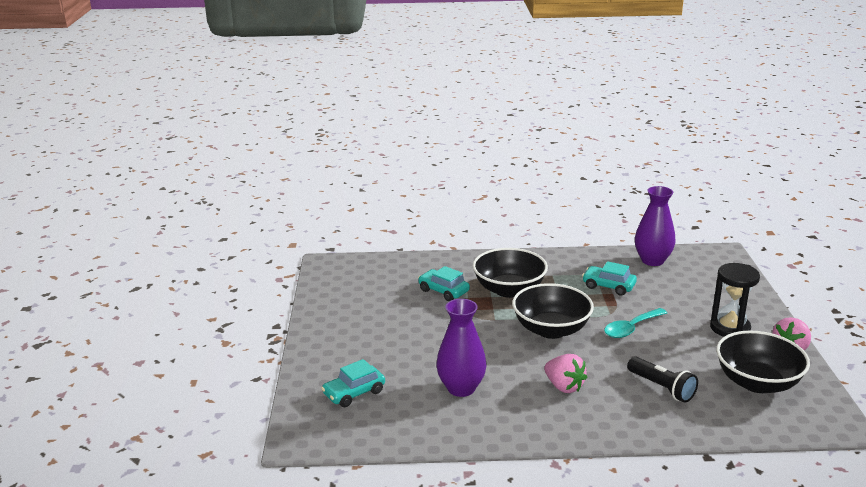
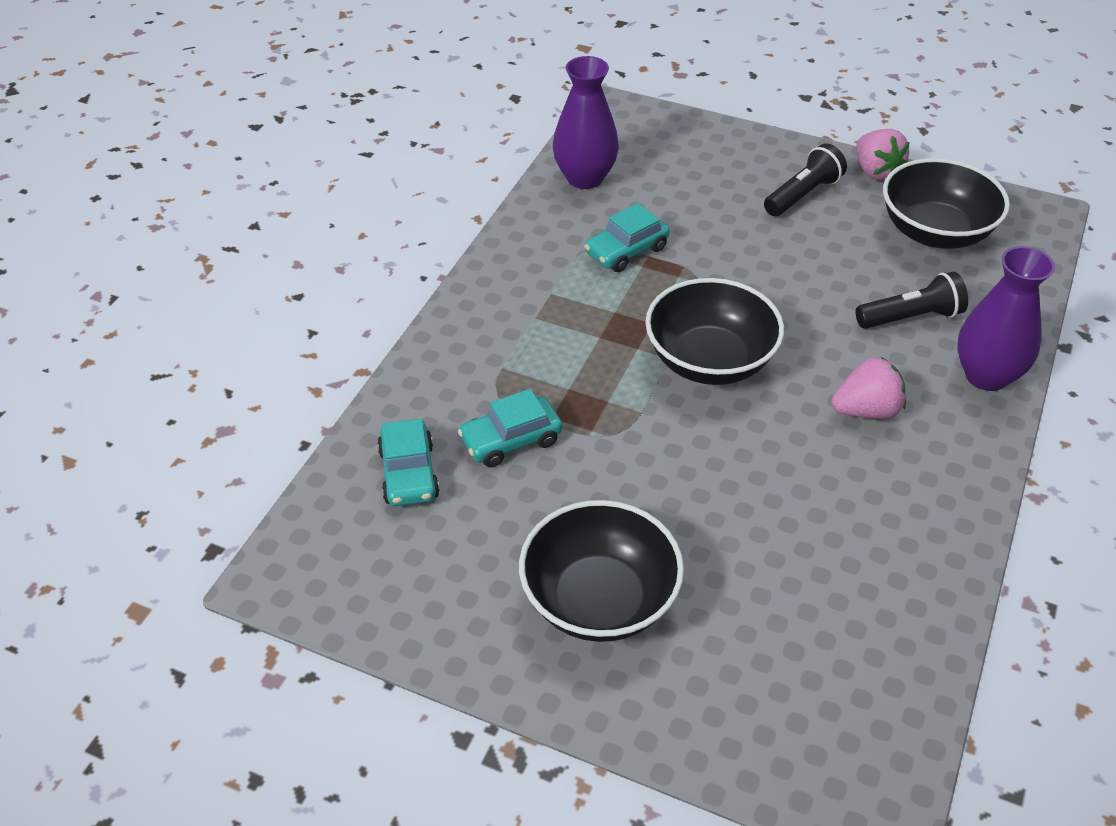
camera: 65 degrees left, 20 degrees up
turquoise car [321,359,385,407] -> turquoise car moved to [377,419,440,506]
purple vase [436,299,487,397] -> purple vase moved to [957,246,1055,391]
black bowl [473,248,548,298] -> black bowl moved to [519,500,684,642]
turquoise spoon [604,308,667,338] -> none
black hourglass [710,263,760,337] -> black flashlight [764,143,847,216]

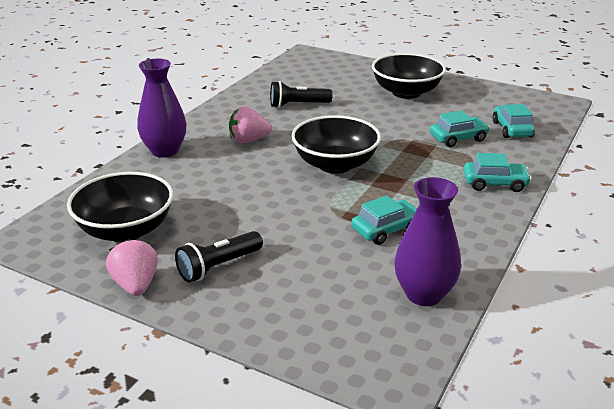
camera: 175 degrees left, 15 degrees down
black flashlight [856,272,968,329] -> black flashlight moved to [270,81,332,108]
none -> turquoise car [464,153,532,192]

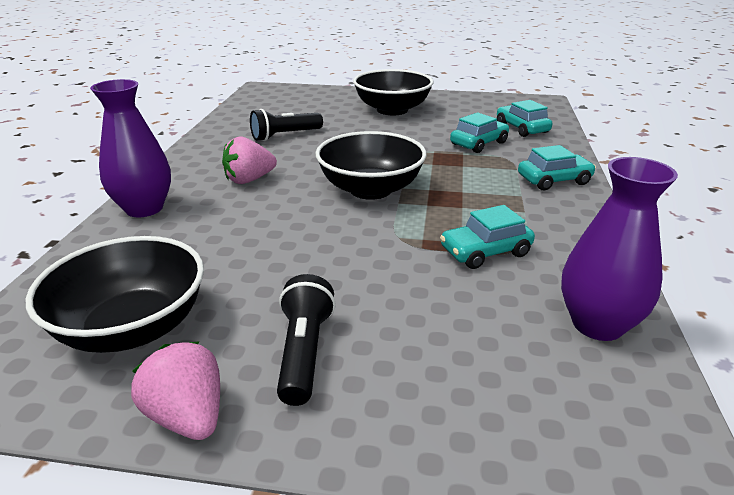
camera: 20 degrees left, 0 degrees up
black flashlight [175,231,263,283] -> black flashlight turned 150 degrees clockwise [277,274,336,406]
turquoise car [351,195,417,245] -> turquoise car turned 150 degrees counterclockwise [440,205,535,269]

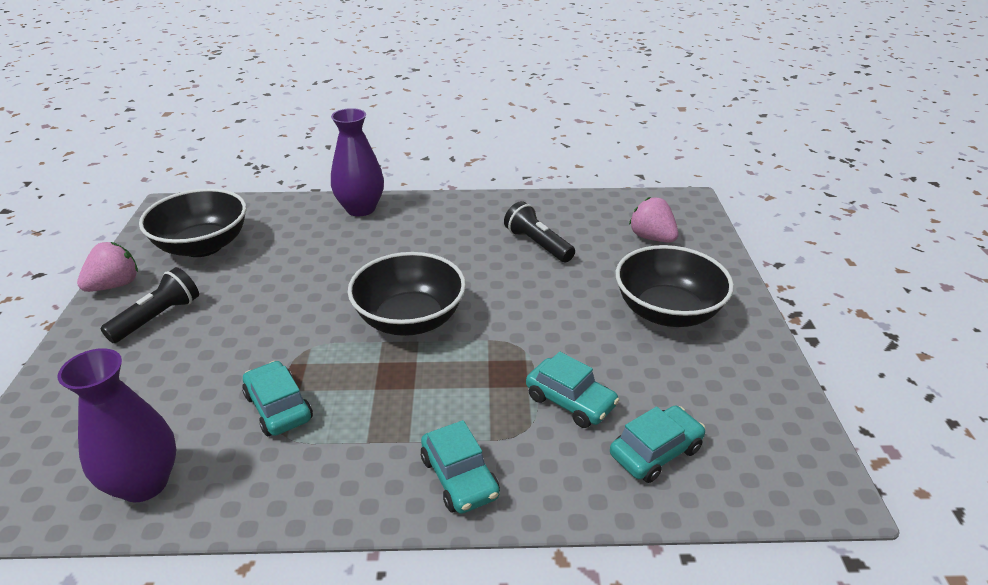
camera: 80 degrees right, 5 degrees up
pink strawberry [222,136,277,184] -> pink strawberry moved to [629,197,679,243]
black flashlight [277,274,336,406] -> black flashlight turned 45 degrees counterclockwise [100,267,199,343]

